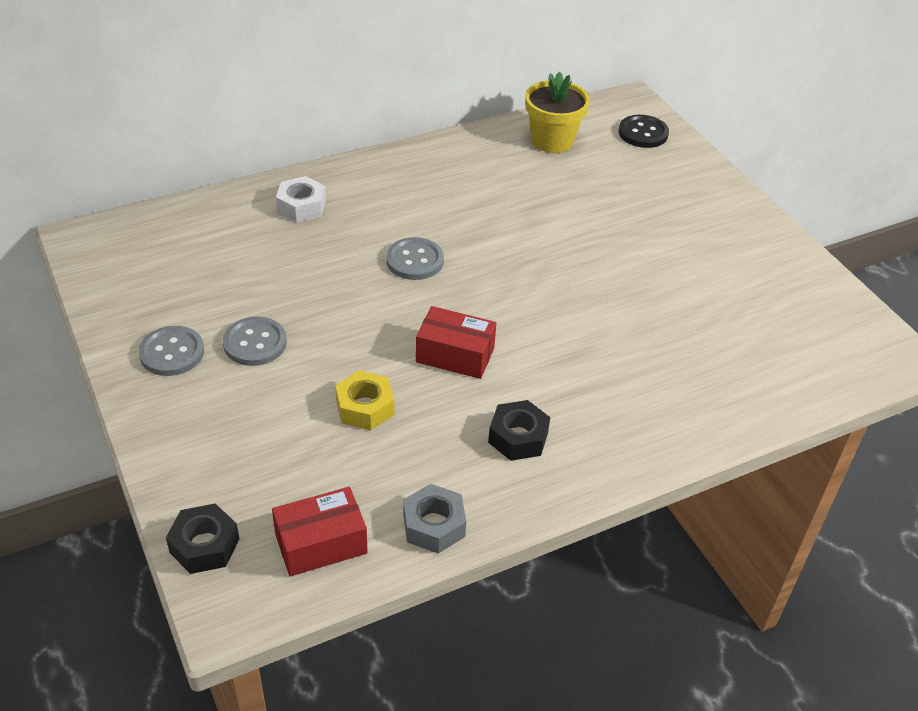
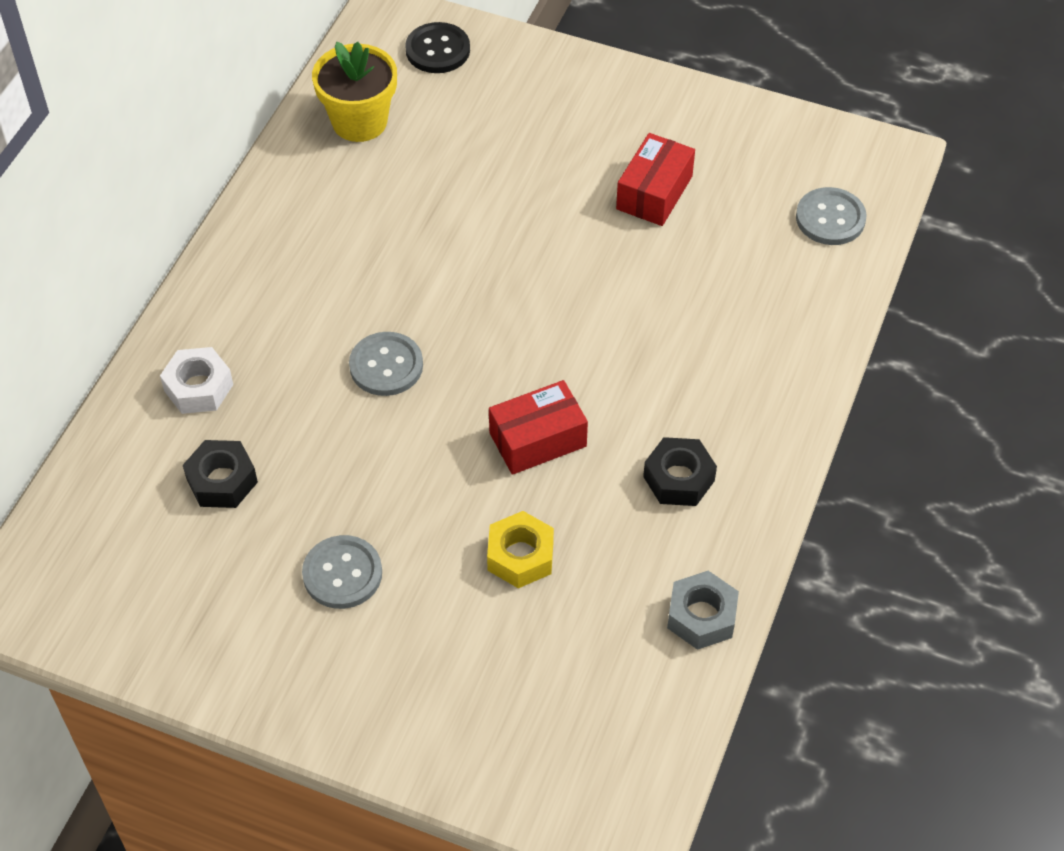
camera: 40 degrees left, 10 degrees up
grey button [138,326,204,376] -> grey button moved to [796,187,867,245]
black nut [166,503,239,574] -> black nut moved to [183,440,258,508]
red box [272,487,368,576] -> red box moved to [616,133,695,226]

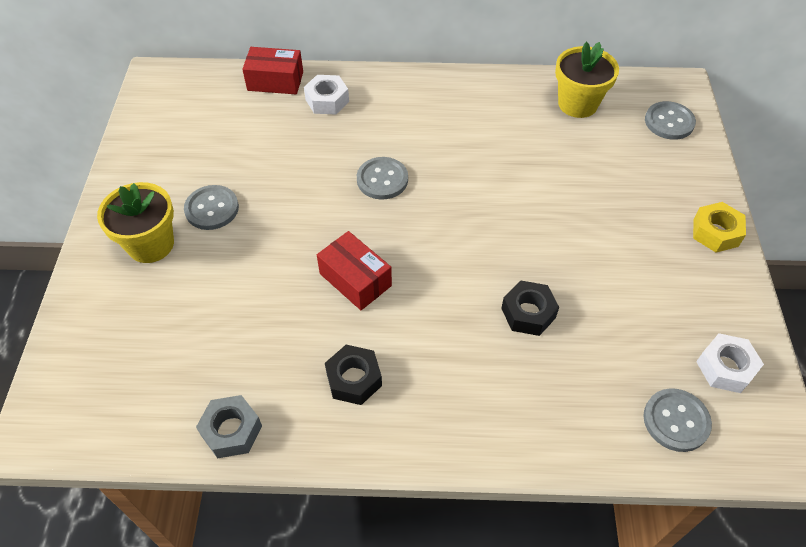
camera: 70 degrees right, 0 degrees up
black nut [183,440,258,508] -> black nut moved to [501,280,559,336]
black button [405,22,470,73] -> grey button [645,101,696,140]
yellow nut [487,511,554,588] -> yellow nut moved to [693,202,746,253]
red box [616,133,695,226] -> red box moved to [242,47,303,94]
none -> yellow flower pot [97,182,174,263]
none -> white nut [696,333,764,393]

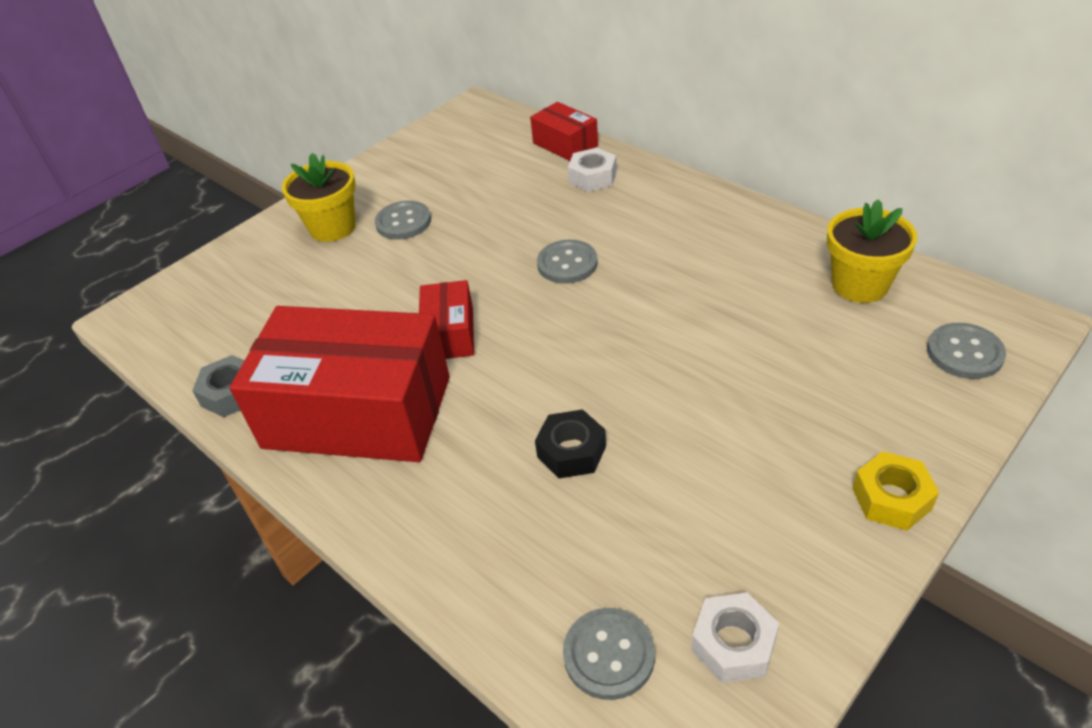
camera: 45 degrees right, 10 degrees down
black nut [325,345,382,405] -> red box [229,306,450,462]

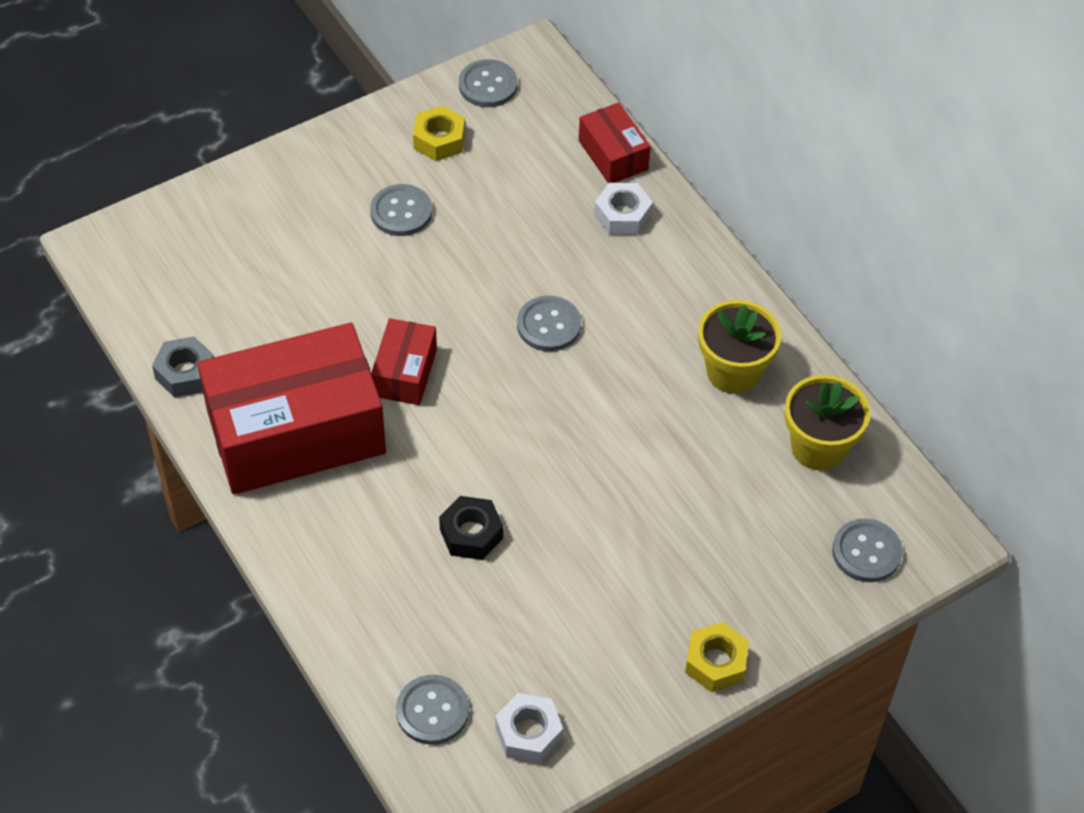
camera: 10 degrees right, 10 degrees up
red box [229,306,450,462] -> red box turned 45 degrees counterclockwise [197,323,386,495]
yellow flower pot [282,153,356,242] -> yellow flower pot moved to [698,300,782,394]
none -> yellow nut [413,105,465,161]
none -> grey button [459,59,518,107]

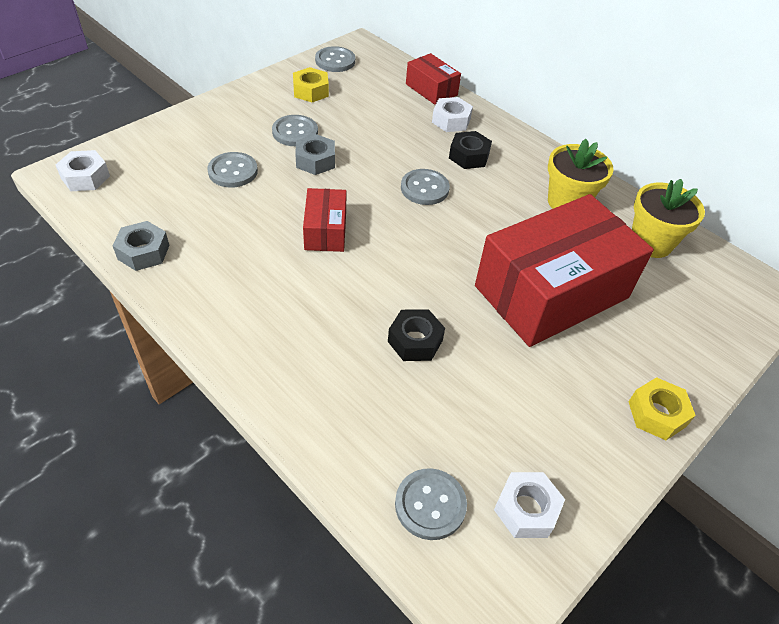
camera: 15 degrees left, 5 degrees down
red box [197,323,386,495] -> red box moved to [475,194,654,347]
grey button [832,518,903,582] -> grey button moved to [207,152,258,188]
none -> white nut [56,150,110,191]
none -> grey nut [295,134,335,175]
none -> black nut [449,131,492,169]

